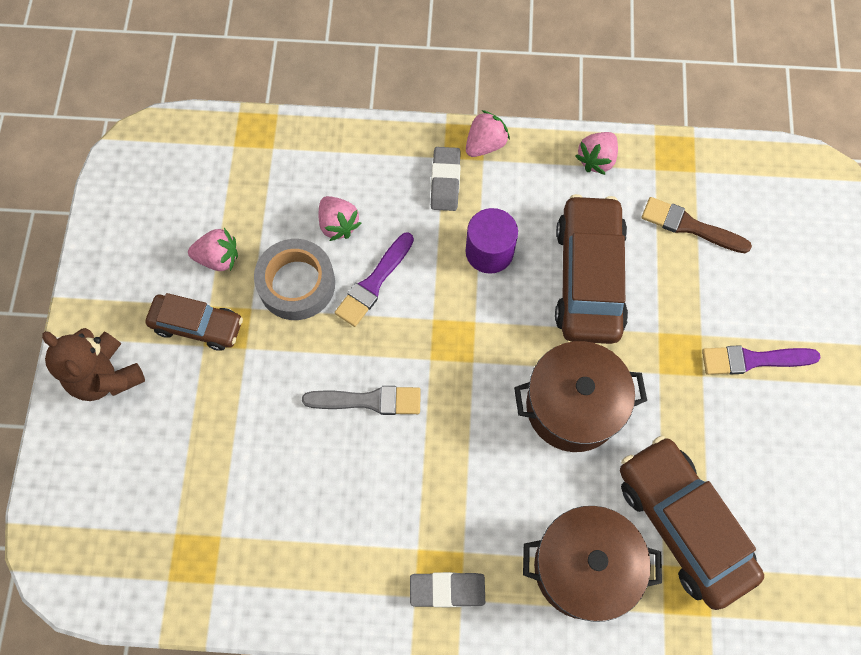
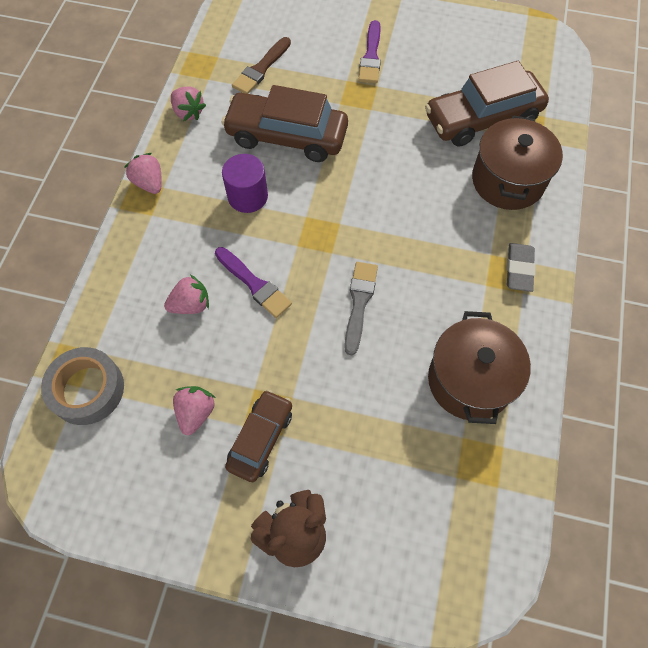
camera: 80 degrees left, 5 degrees down
grey tape [254,239,335,320] -> grey tape moved to [41,347,124,425]
grey eraser [431,147,461,211] -> none
brown pot [514,341,647,452] -> brown pot moved to [428,311,531,424]

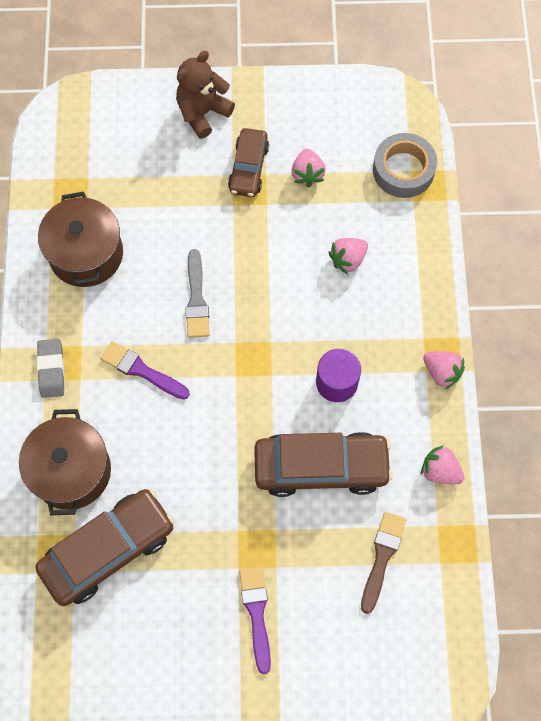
camera: 165 degrees right, 5 degrees up
purple brush [215,247,292,318] -> purple brush moved to [101,341,190,400]

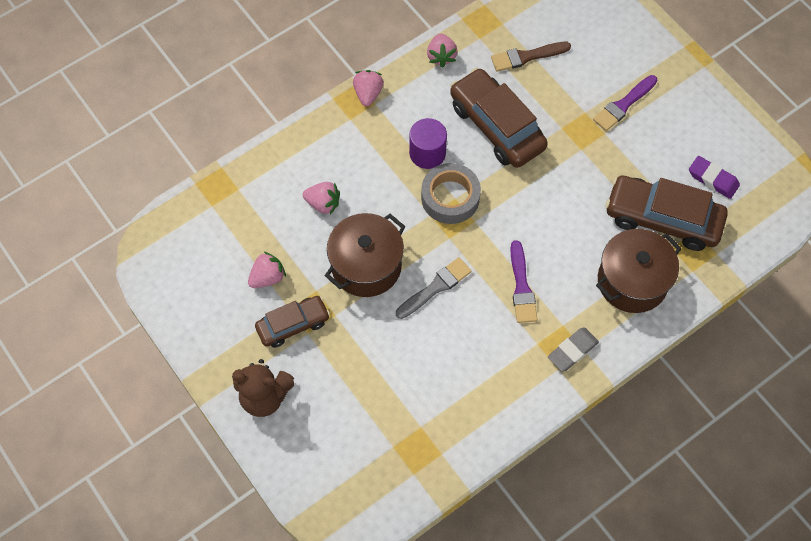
camera: 125 degrees left, 5 degrees down
brown pot [38,191,123,287] -> brown pot moved to [325,213,406,297]
grey tape [373,133,437,198] -> grey tape moved to [421,163,481,224]
none -> purple eraser [689,156,740,199]

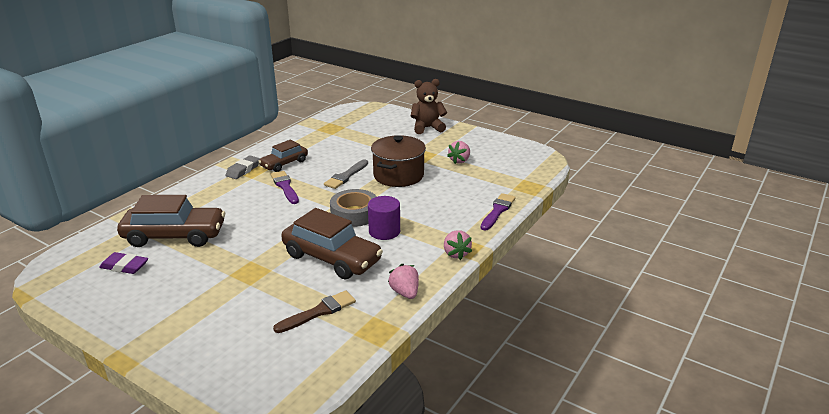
camera: 160 degrees right, 35 degrees down
brown car [255,296,330,348] -> brown car moved to [258,140,308,172]
pink strawberry [303,182,340,215] -> none
purple brush [593,75,657,131] -> purple brush moved to [481,193,516,231]
brown pot [596,229,682,313] -> none

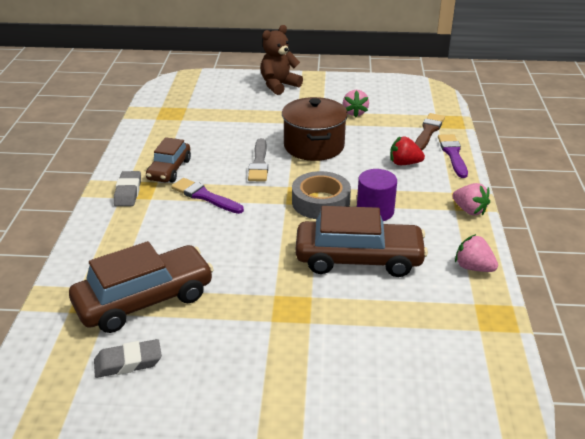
camera: 30 degrees left, 5 degrees up
purple eraser [99,252,148,274] -> grey eraser [94,339,162,378]
brown brush [273,290,356,333] -> brown brush moved to [415,113,445,150]
none -> red strawberry [390,137,425,165]

